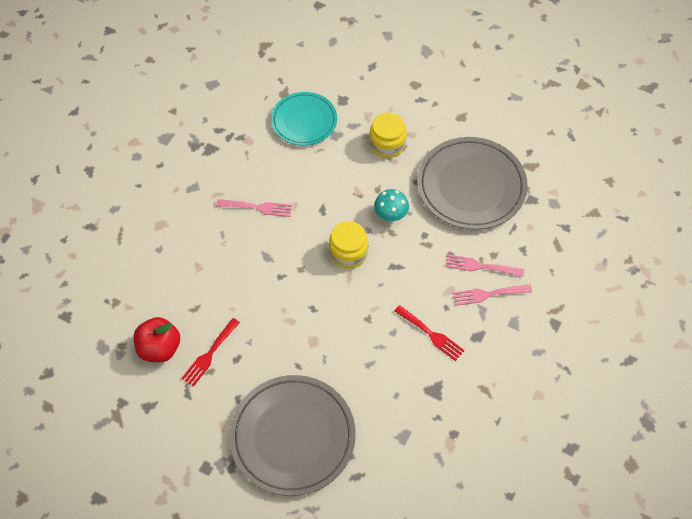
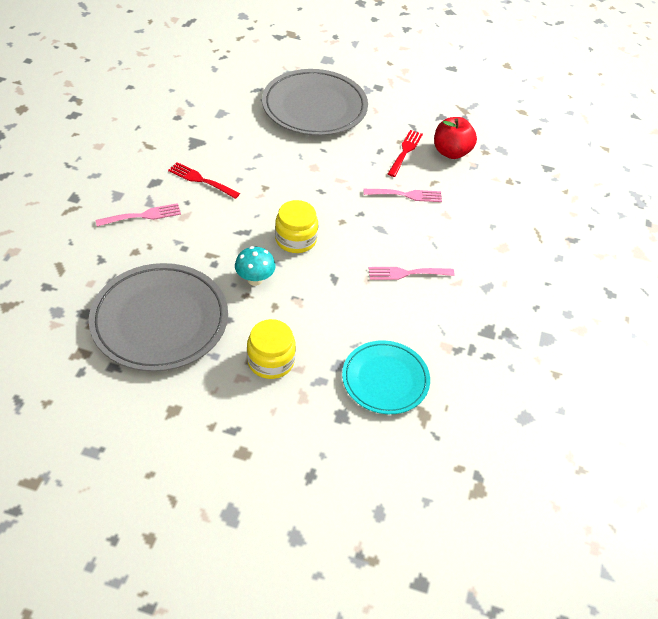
camera: 165 degrees right, 10 degrees down
pink fork [445,254,524,277] -> pink fork moved to [364,189,442,202]

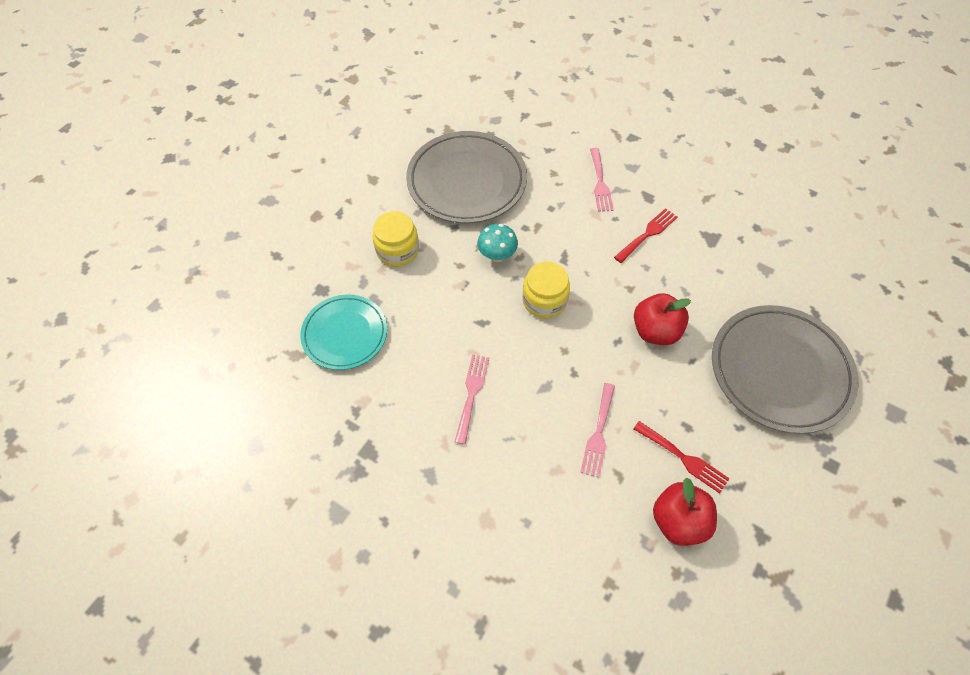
camera: 110 degrees right, 10 degrees up
none -> red apple [634,293,691,345]

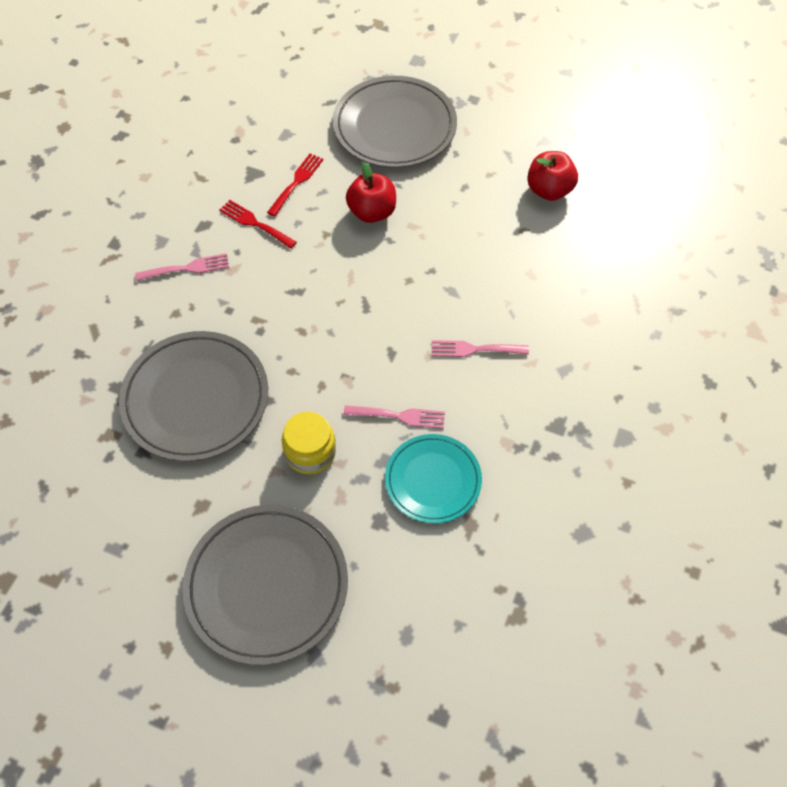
camera: 100 degrees left, 0 degrees up
turquoise mushroom [477,224,518,262] -> none
yellow jar [522,261,570,318] -> none
pink fork [580,383,615,478] -> pink fork moved to [344,405,445,429]
red fork [634,421,730,494] -> red fork moved to [267,153,324,216]
none -> grey plate [183,505,348,665]

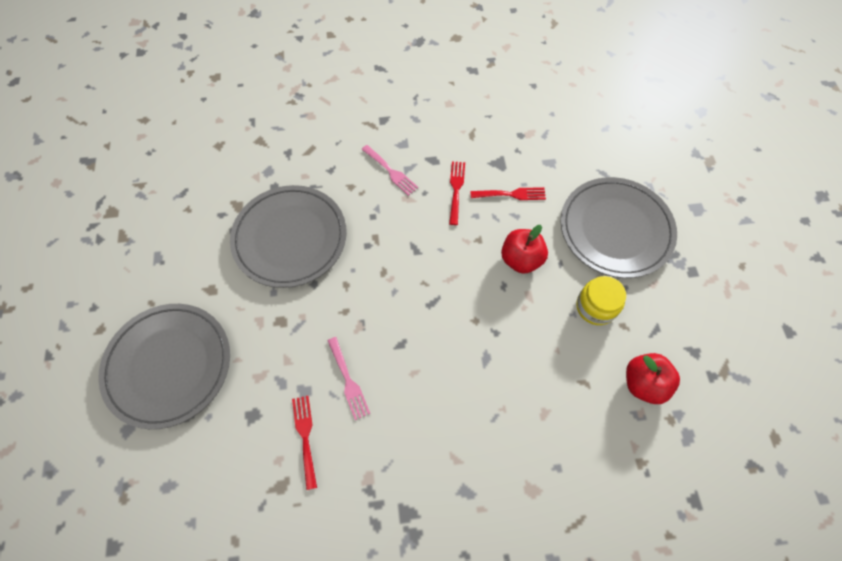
camera: 60 degrees right, 5 degrees up
yellow jar [282,412,336,474] -> yellow jar moved to [576,276,626,325]
turquoise plate [385,434,482,523] -> red fork [292,396,317,490]
pink fork [431,340,529,357] -> none

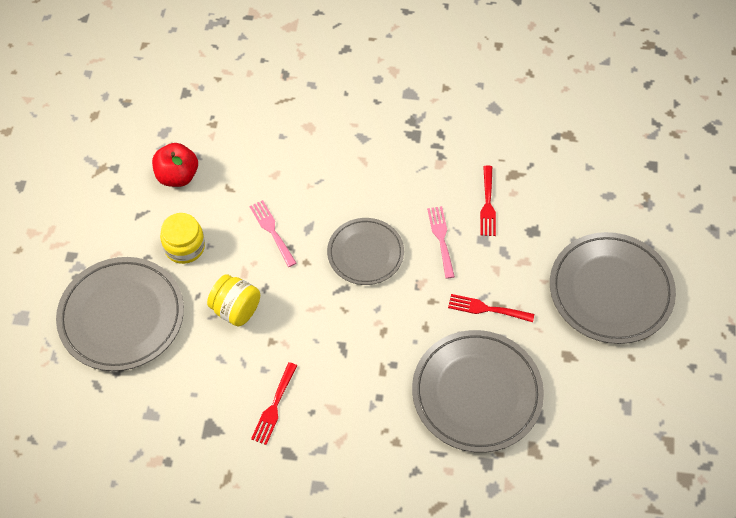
camera: 165 degrees left, 5 degrees down
pink fork [361,145,418,196] -> pink fork moved to [250,200,296,267]
red fork [470,187,546,200] -> red fork moved to [448,294,534,322]
red apple [501,225,548,274] -> yellow jar [207,274,260,327]
none -> grey plate [327,218,404,285]

